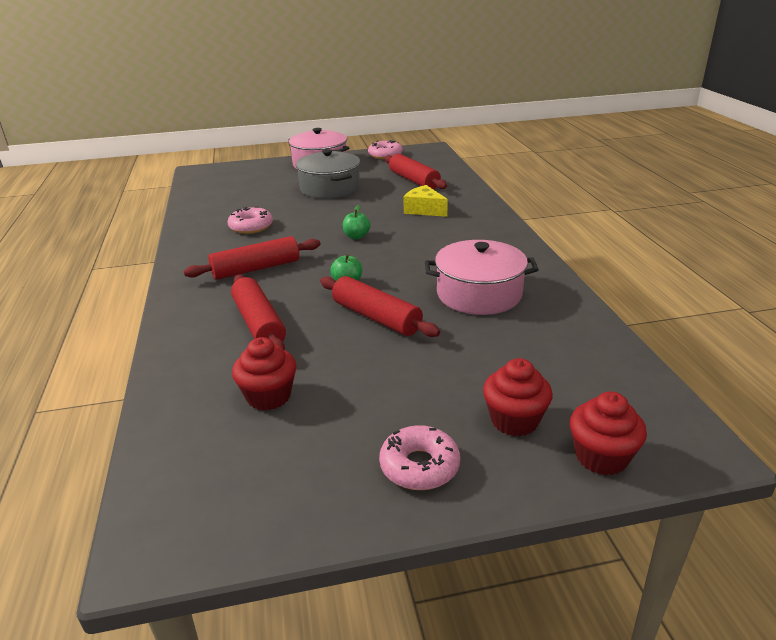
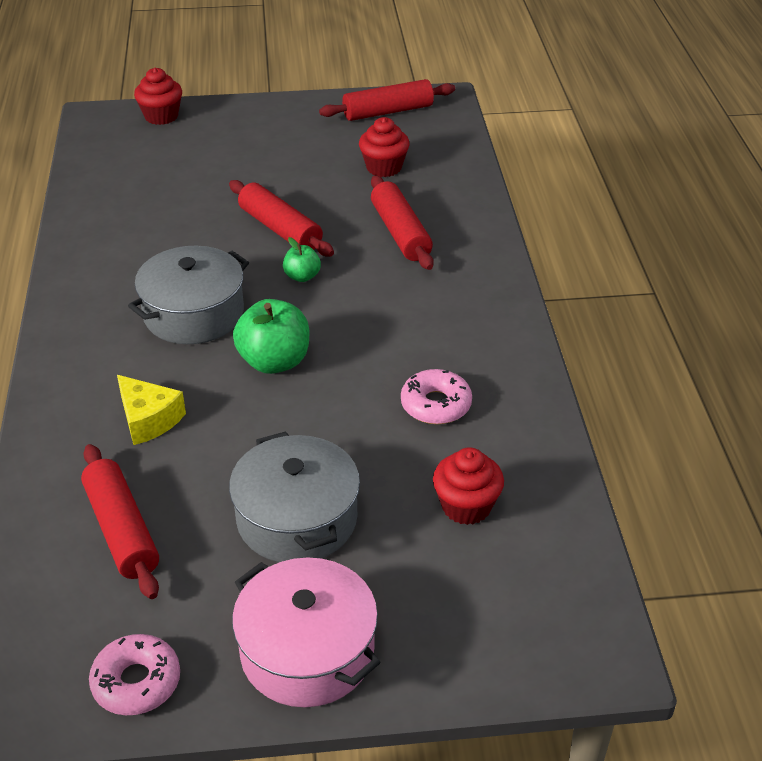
camera: 175 degrees left, 10 degrees up
red rolling pin [184,236,320,280] -> red rolling pin moved to [319,79,455,121]
green apple [343,205,370,239] -> green apple [233,299,309,374], size x1.84
pink donut [379,425,460,490] -> none
pink pot [425,240,539,315] -> none
red cupcake [483,358,553,436] -> red cupcake moved to [433,447,504,525]
none -> grey pot [128,246,249,344]

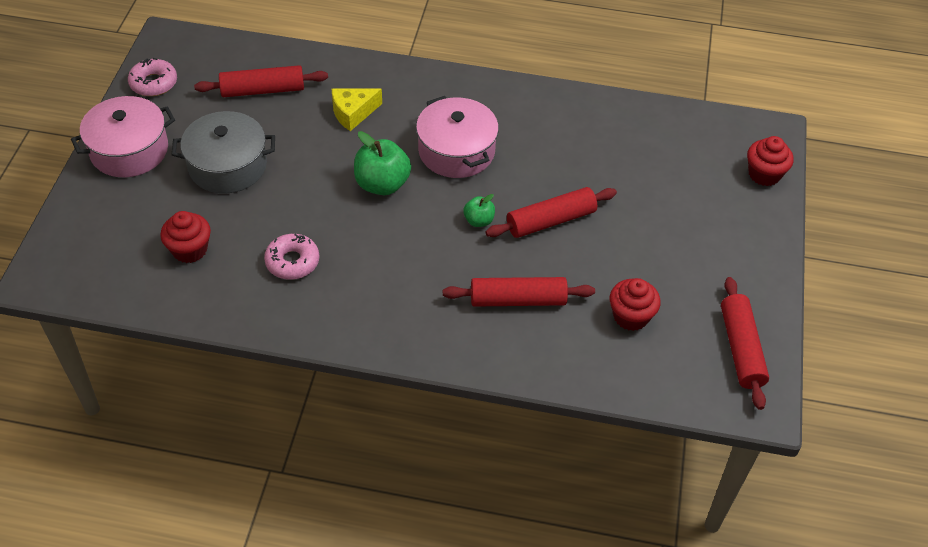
camera: 105 degrees right, 10 degrees up
grey pot [128,246,249,344] -> pink pot [416,96,499,178]

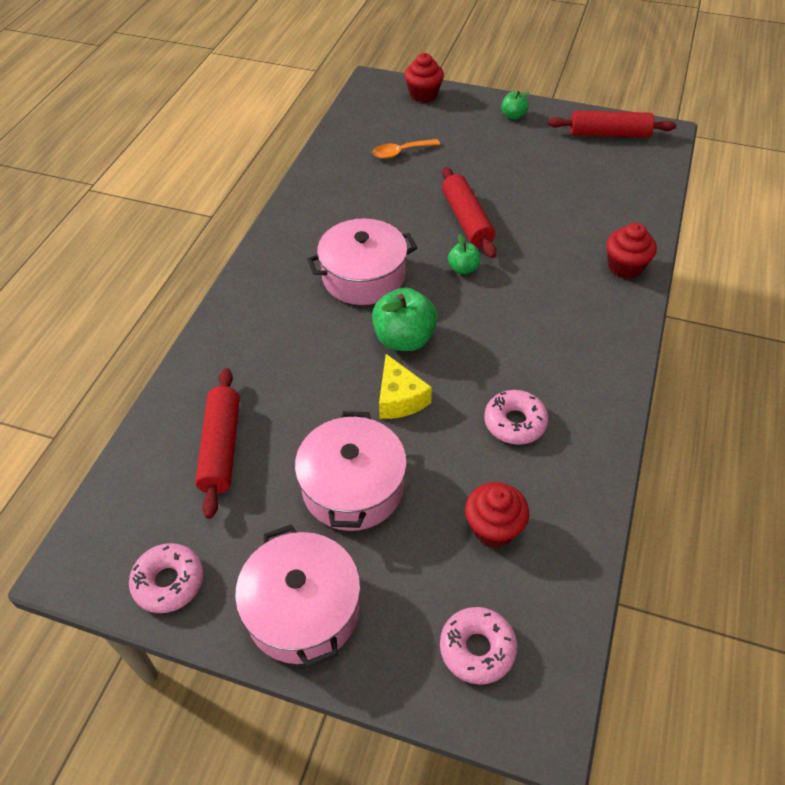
camera: 80 degrees left, 0 degrees up
grey pot [171,111,275,194] -> pink pot [295,411,407,531]
yellow cheese [332,88,382,131] -> yellow cheese moved to [379,354,432,419]
red rolling pin [443,277,595,307] -> none
red cupcake [609,278,661,331] -> red cupcake moved to [606,223,657,279]
none -> orange spoon [372,139,440,159]
none -> pink donut [440,607,517,685]
none -> green apple [501,91,530,120]

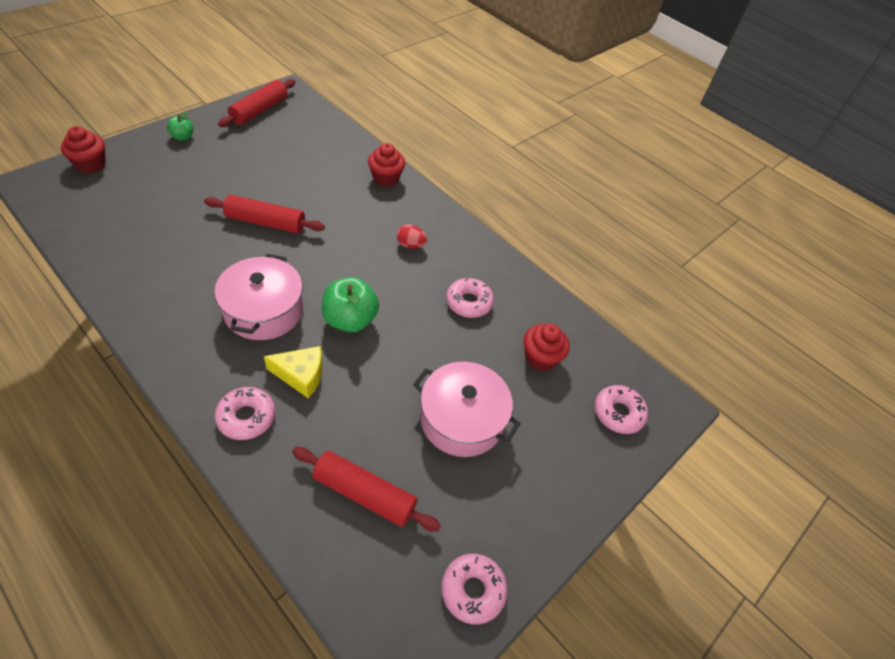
camera: 70 degrees left, 0 degrees up
pink pot [235,524,361,668] -> none
orange spoon [372,139,440,159] -> none
yellow cheese [379,354,432,419] -> yellow cheese moved to [264,346,323,398]
green apple [448,234,480,274] -> none
none -> pink donut [215,387,275,440]
none -> red egg [396,224,427,249]

